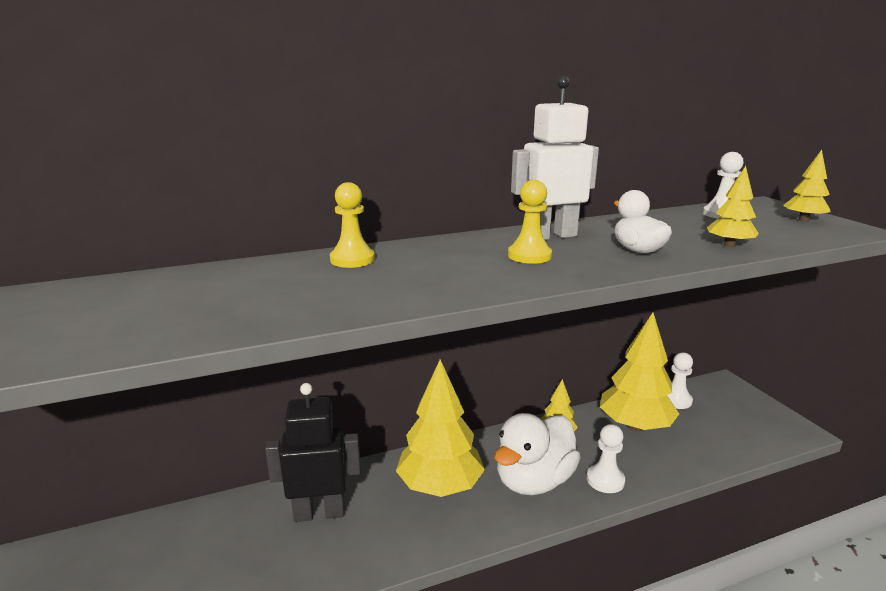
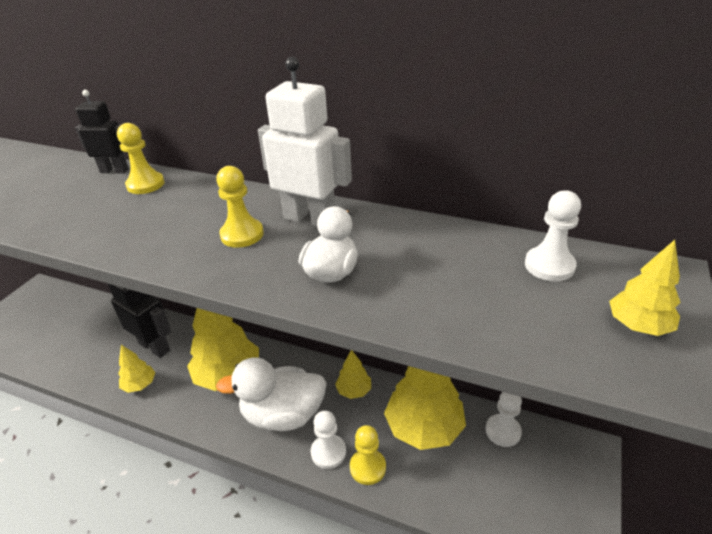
camera: 45 degrees right, 15 degrees up
yellow tree [707,166,759,247] -> yellow tree moved to [118,345,155,393]
none -> black robot [75,90,129,173]
none -> yellow pawn [350,425,386,485]

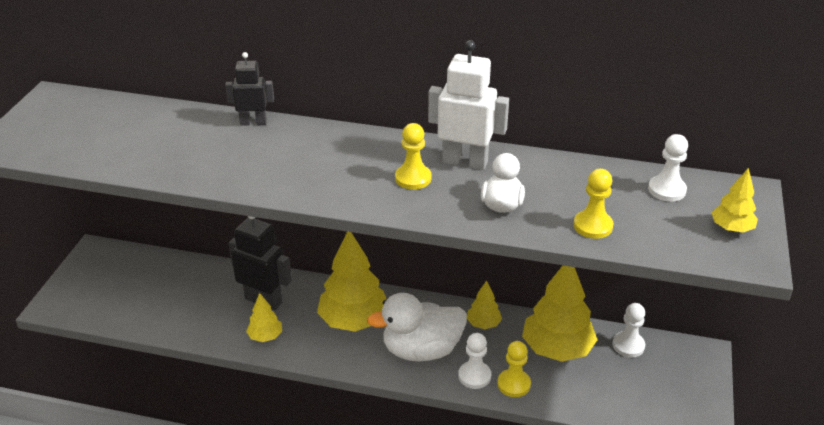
camera: 10 degrees left, 0 degrees up
yellow pawn [117,123,165,194] -> yellow pawn moved to [573,169,613,239]

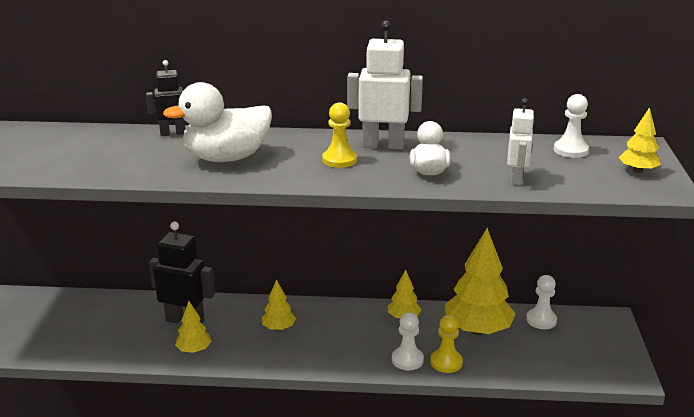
camera: 10 degrees left, 10 degrees down
yellow tree [317,232,387,332] -> yellow tree [262,279,296,331], size x0.49
white duck [367,293,467,361] -> white duck moved to [163,82,272,162]
yellow pawn [573,169,613,239] -> white robot [507,99,535,185]

